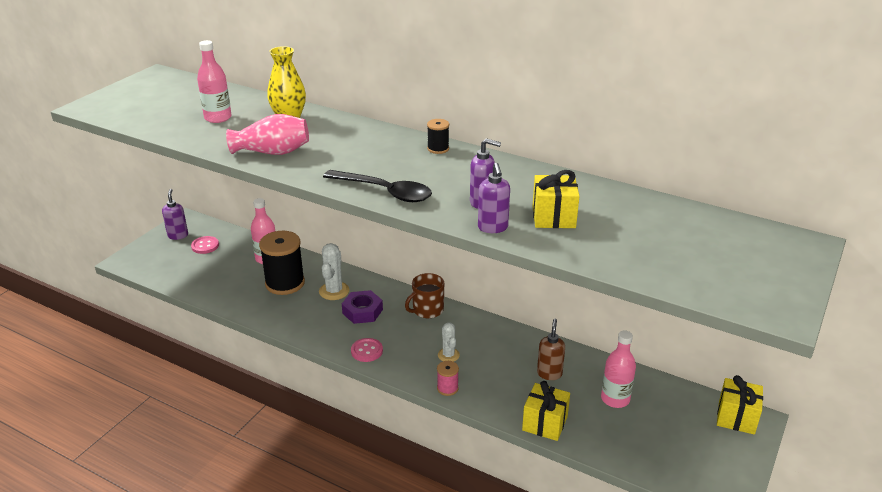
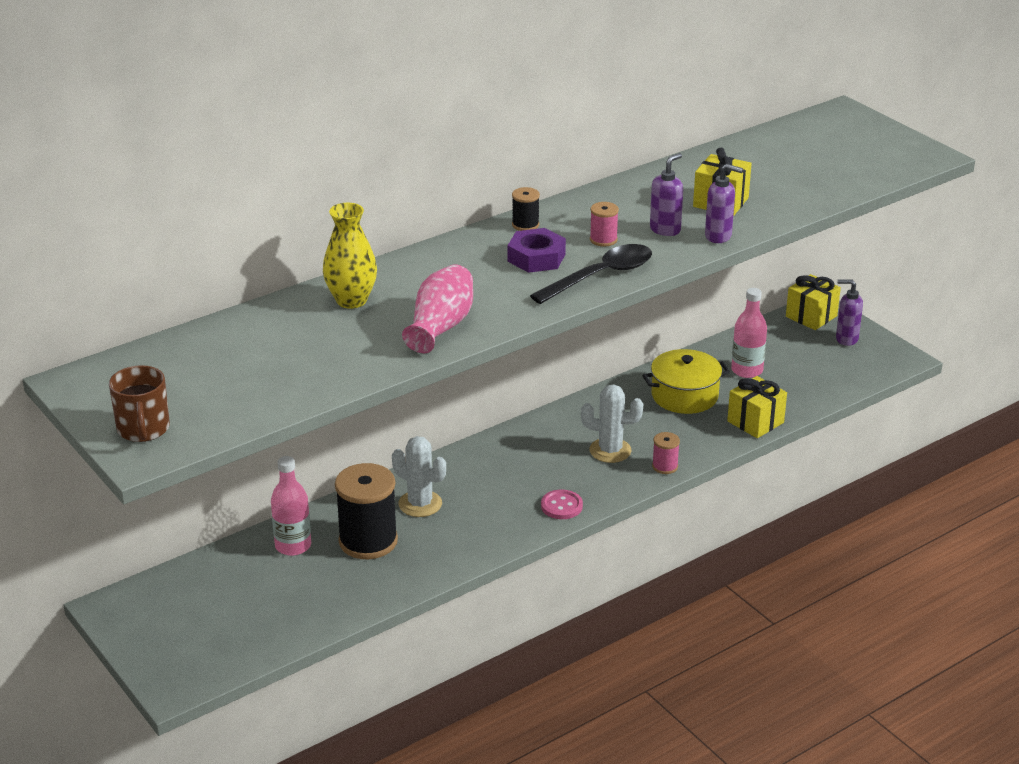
camera: 65 degrees left, 0 degrees up
purple soap dispenser [162,189,188,240] -> purple soap dispenser moved to [836,279,863,346]
pink button [191,236,219,254] -> none
pink bottle [197,40,232,123] -> none
purple nut [342,290,383,324] -> purple nut moved to [508,228,566,273]
brown mug [405,273,444,318] -> brown mug moved to [109,365,170,442]
white cactus [438,322,460,362] -> white cactus [581,385,643,463], size x1.53
brown soap dispenser [537,319,565,380] -> yellow pot [642,349,730,414]
none -> pink spool [590,202,619,247]

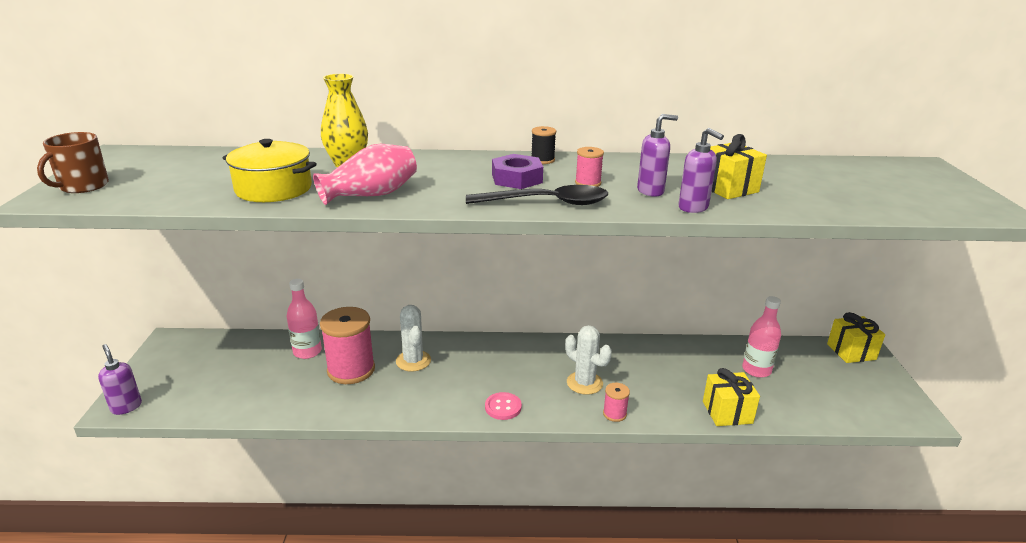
camera: 35 degrees right, 5 degrees down
black spool [335,463,398,559] -> pink spool [320,307,375,384]
yellow pot [642,349,730,414] -> yellow pot moved to [223,139,317,202]
purple soap dispenser [836,279,863,346] -> purple soap dispenser moved to [98,344,142,415]

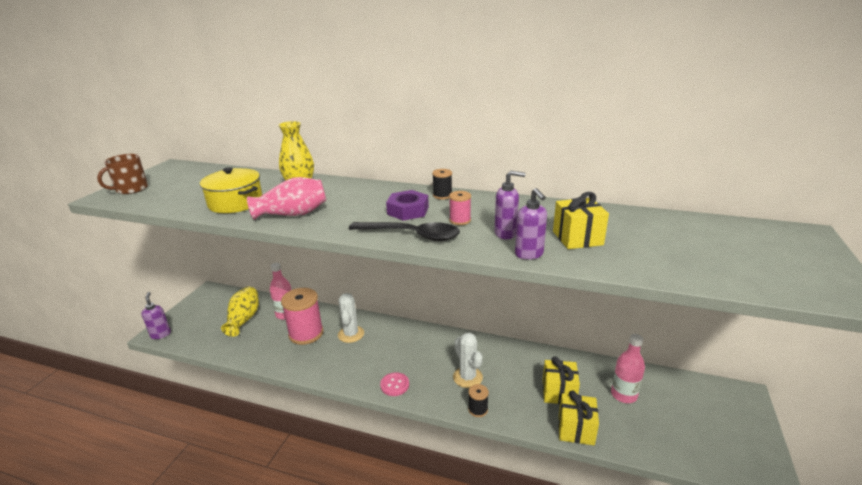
camera: 20 degrees right, 0 degrees up
pink spool [603,383,630,422] -> black spool [468,384,489,417]
yellow gift [827,312,885,363] -> yellow gift moved to [543,356,580,404]
none -> yellow vase [221,287,259,337]

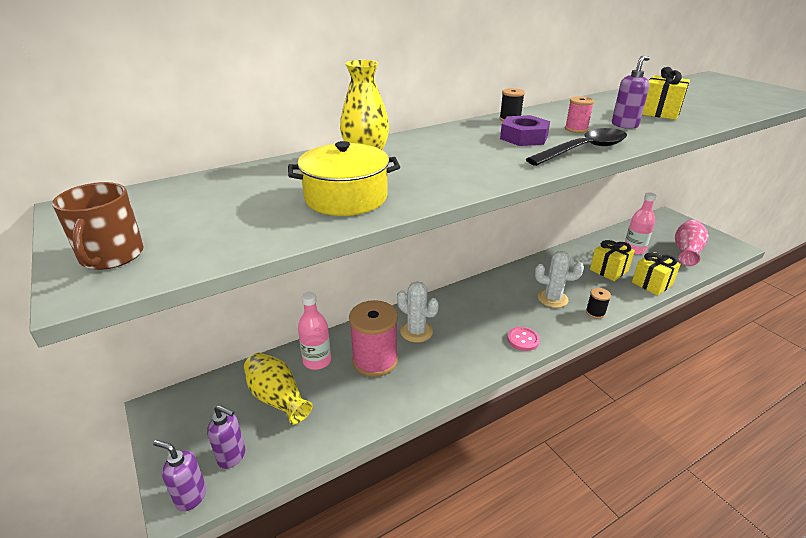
camera: 50 degrees left, 5 degrees up
pink vase [247,177,326,220] -> pink vase moved to [675,219,709,266]
purple soap dispenser [515,188,547,260] -> purple soap dispenser moved to [207,405,245,469]

